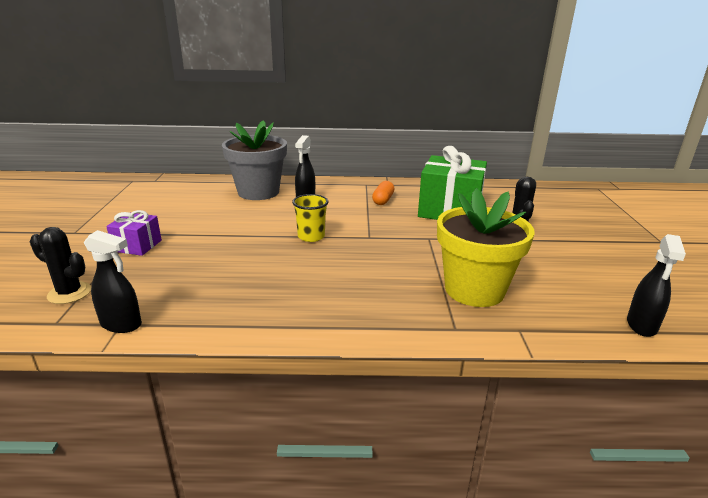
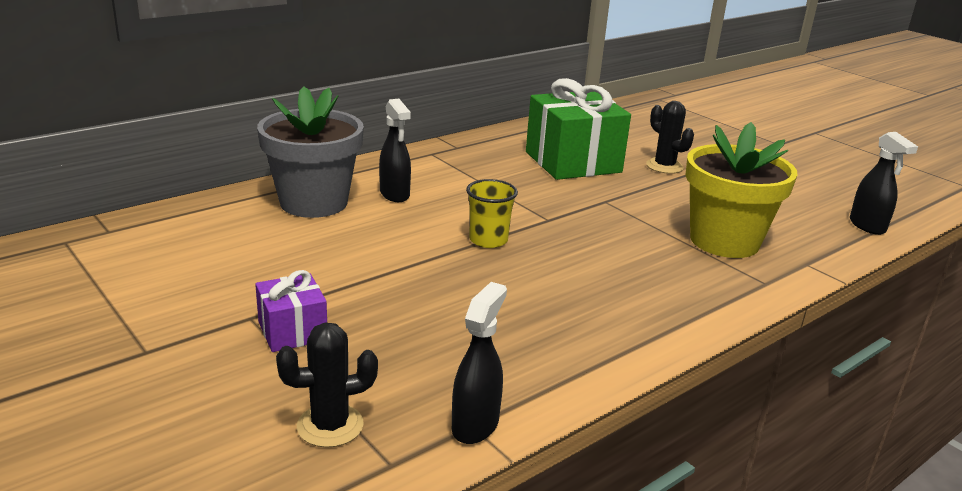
camera: 40 degrees left, 0 degrees up
black spray bottle [84,230,142,333] -> black spray bottle turned 45 degrees counterclockwise [452,282,507,444]
orange capsule [372,181,395,205] -> none

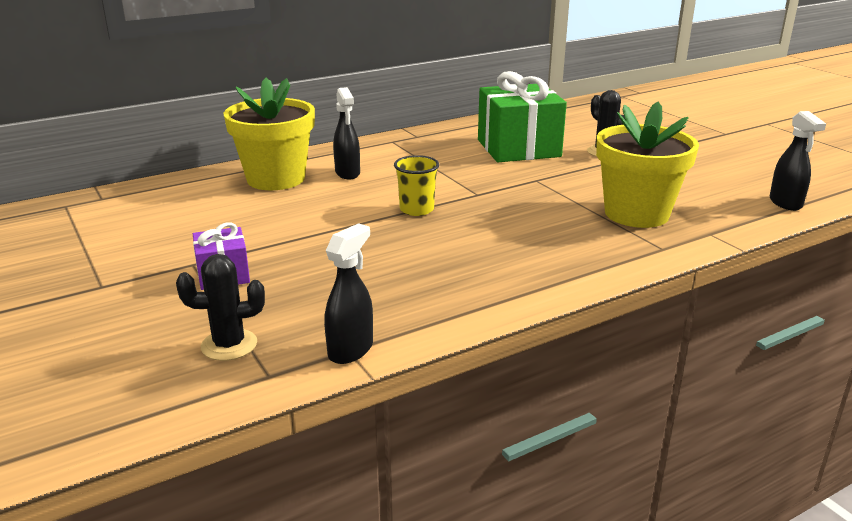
camera: 10 degrees right, 0 degrees up
grey flower pot [257,86,364,218] -> yellow flower pot [224,78,315,190]

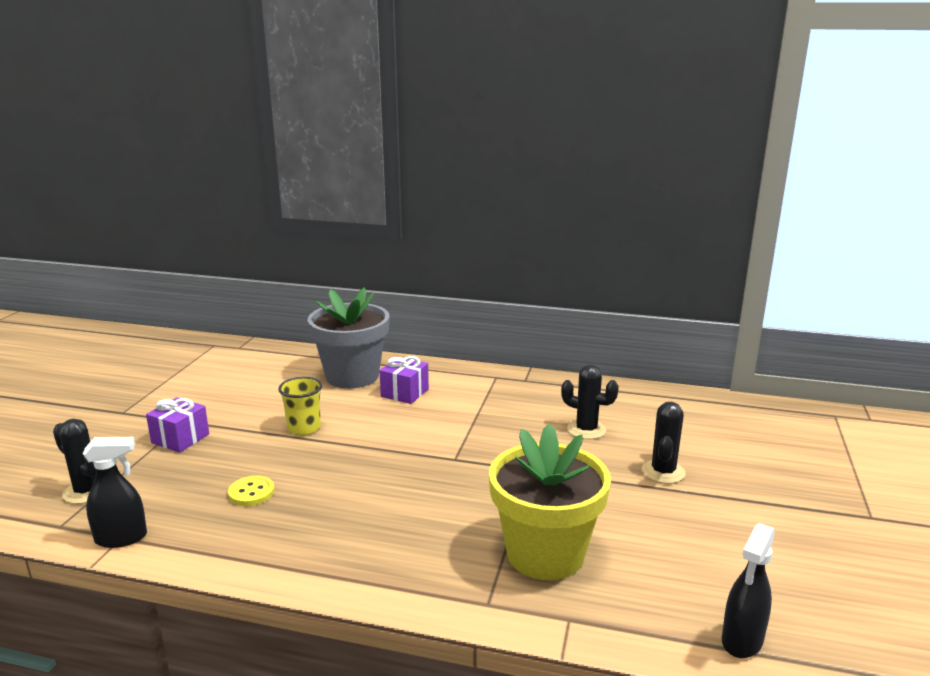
camera: 45 degrees right, 5 degrees down
yellow flower pot [224,78,315,190] -> grey flower pot [308,287,390,388]
black spray bottle [333,87,360,179] -> purple gift [379,356,429,404]
yellow cup [394,155,439,216] -> yellow cup moved to [278,377,322,435]
green gift [478,71,567,162] -> black cactus [561,365,619,439]
none -> yellow button [228,476,275,506]

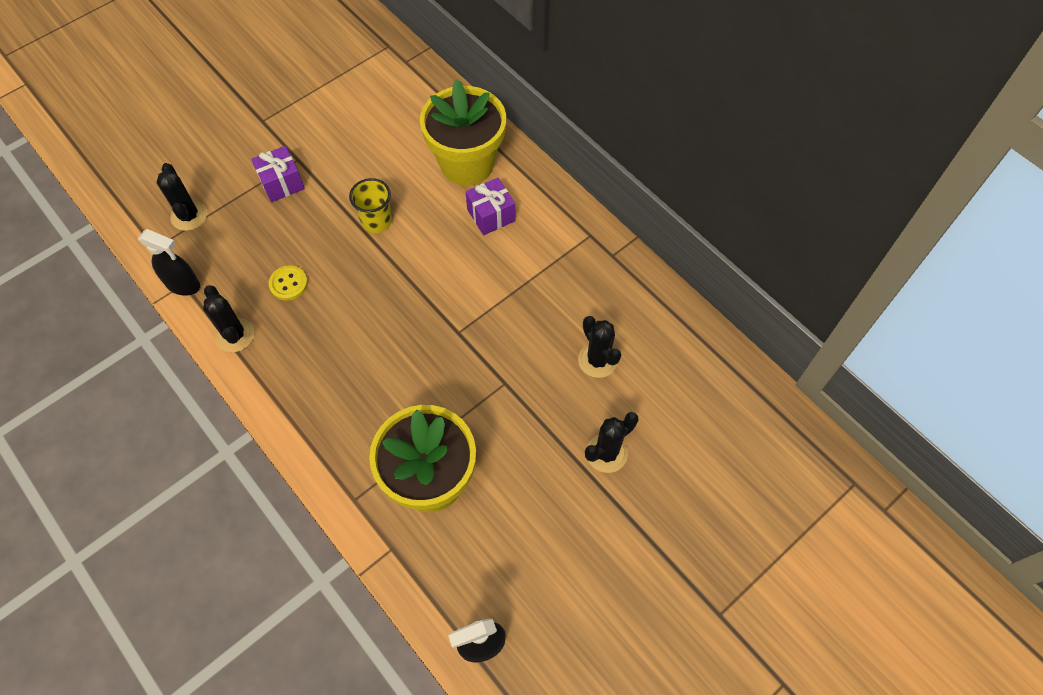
camera: 35 degrees right, 40 degrees up
grey flower pot [308,287,390,388] -> yellow flower pot [420,79,506,185]
none -> black cactus [203,285,254,352]

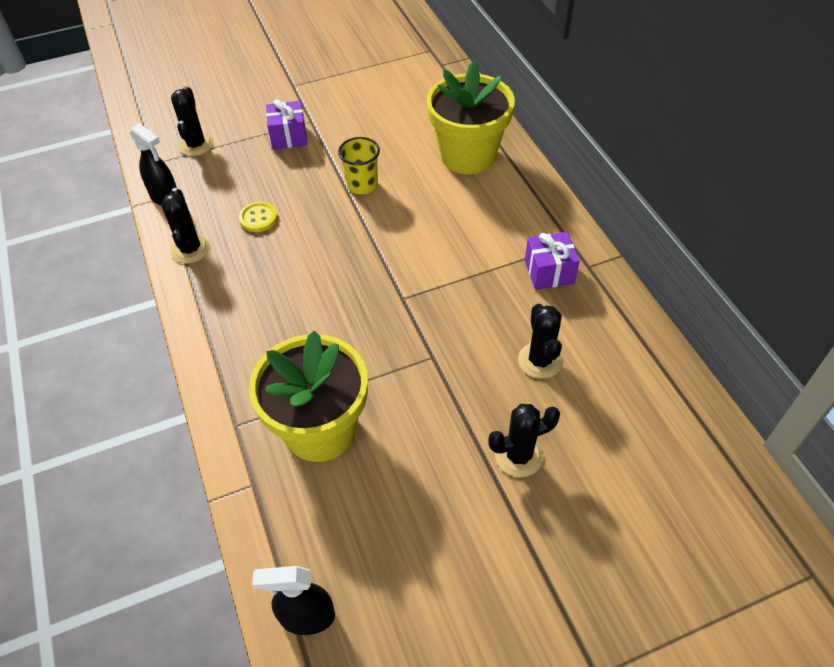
camera: 20 degrees right, 10 degrees down
purple gift [466,178,515,235] -> purple gift moved to [525,232,580,290]

